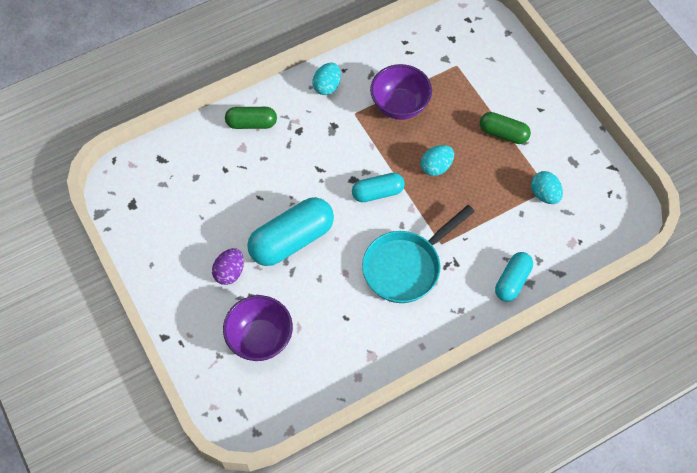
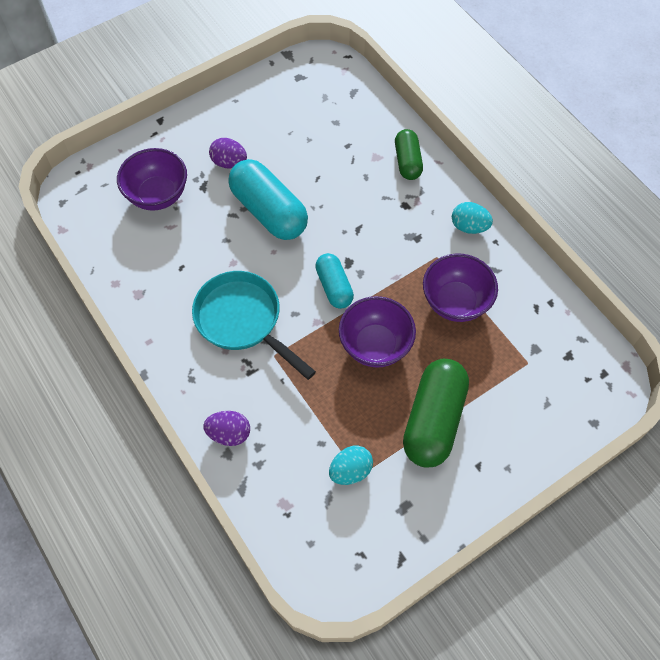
camera: 85 degrees right, 0 degrees up
turquoise egg [421,145,454,176] -> purple bowl [339,296,416,368]
green capsule [480,112,531,144] -> green capsule [403,359,469,468], size x1.71
turquoise capsule [495,252,533,302] -> purple egg [203,411,250,446]

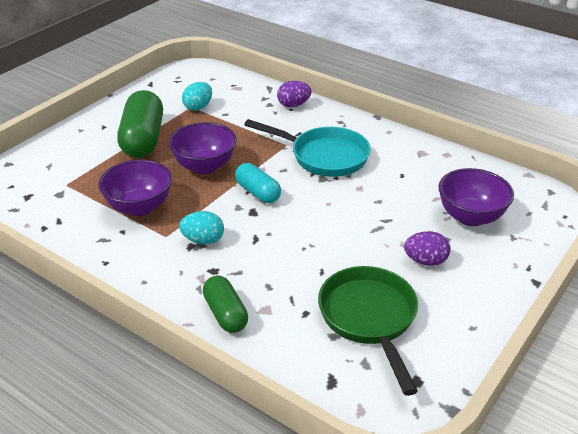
camera: 160 degrees right, 25 degrees down
turquoise capsule [228,159,308,240] -> none
turquoise egg [452,202,493,234] -> turquoise egg moved to [179,211,224,244]
none -> green pan [318,266,418,396]

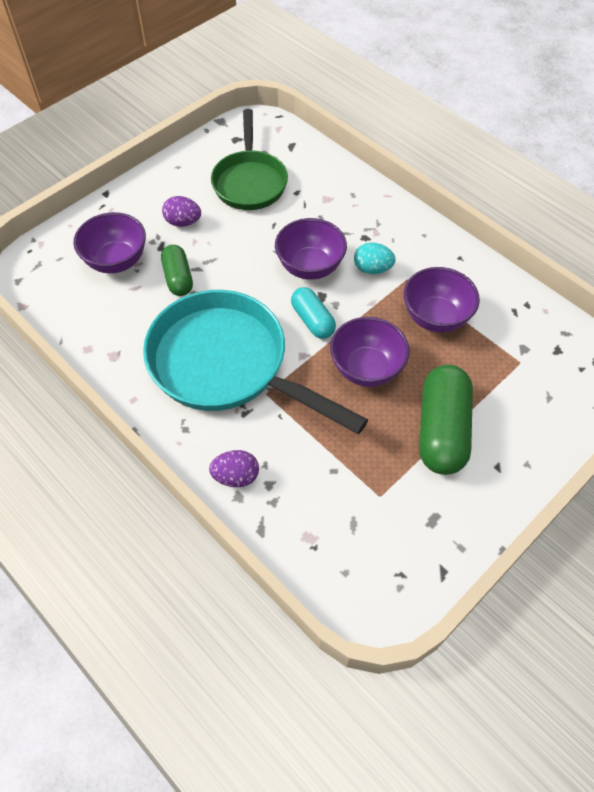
camera: 170 degrees left, 20 degrees up
turquoise egg [182,82,212,111] -> none
green capsule [203,275,248,333] -> green capsule moved to [161,245,193,296]
turquoise pan [244,119,371,177] -> turquoise pan [143,290,368,434], size x1.55
none -> purple bowl [275,218,347,280]

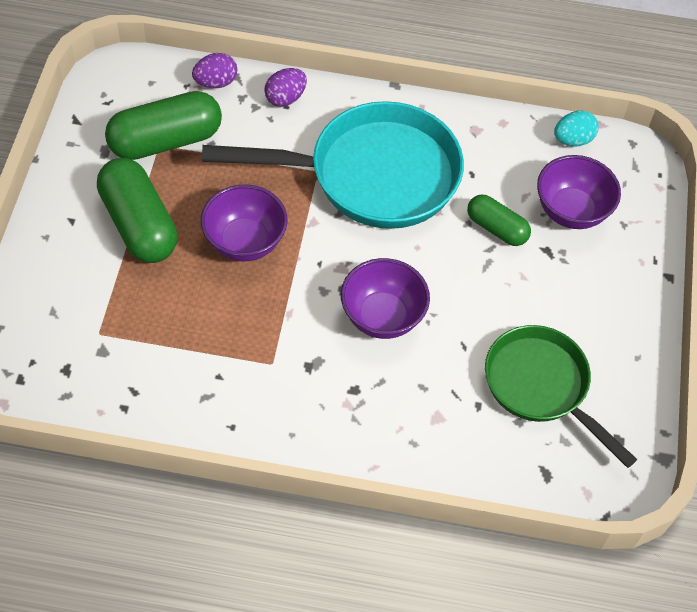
camera: 140 degrees right, 0 degrees up
purple egg [162,196,201,227] -> purple egg moved to [192,53,237,88]
turquoise capsule [291,287,336,339] -> none
turquoise egg [354,242,396,274] -> turquoise egg moved to [554,111,599,147]
purple bowl [404,267,480,333] -> none
none -> green capsule [105,91,222,160]

